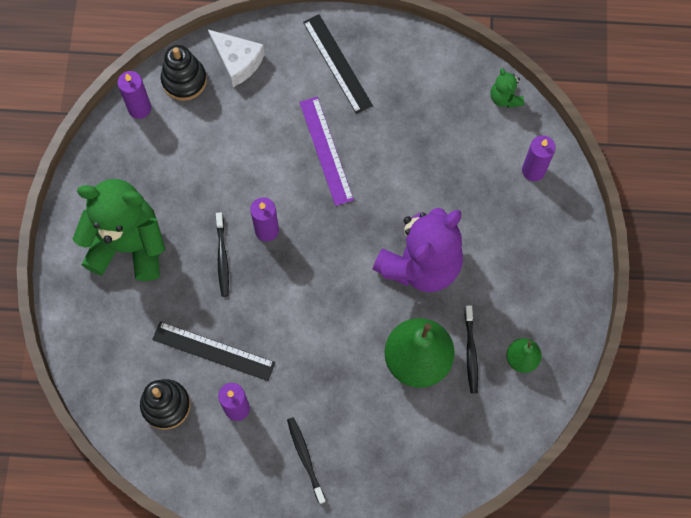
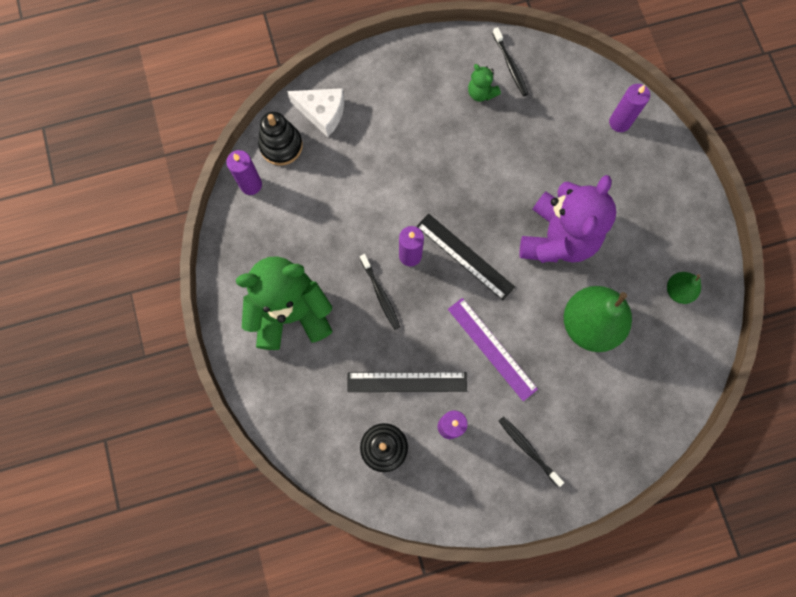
camera: 20 degrees left, 5 degrees up
purple ruler [299,97,354,206] -> purple ruler moved to [448,298,538,401]
black ruler [303,14,373,114] -> black ruler moved to [417,214,515,300]
black toothbrush [465,305,478,393] -> black toothbrush moved to [492,27,528,96]
green teddy bear [491,68,524,108] -> green teddy bear moved to [468,64,501,102]

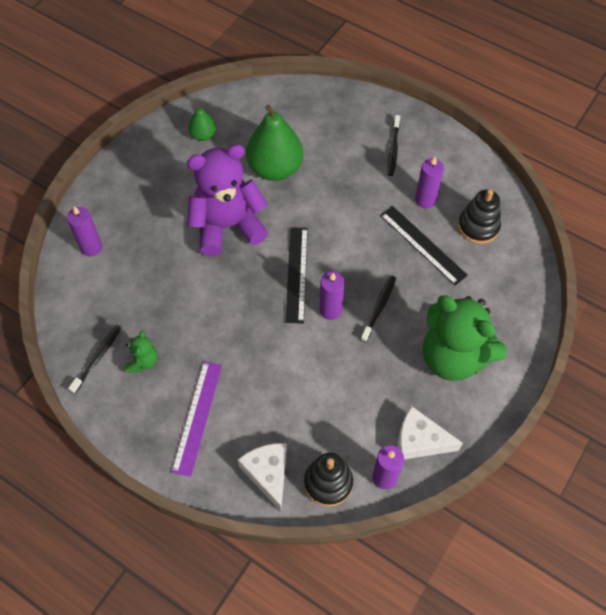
camera: 130 degrees left, 15 degrees down
purple ruler [448,298,538,401] -> purple ruler moved to [172,361,222,477]
none -> white cheese [398,406,463,459]

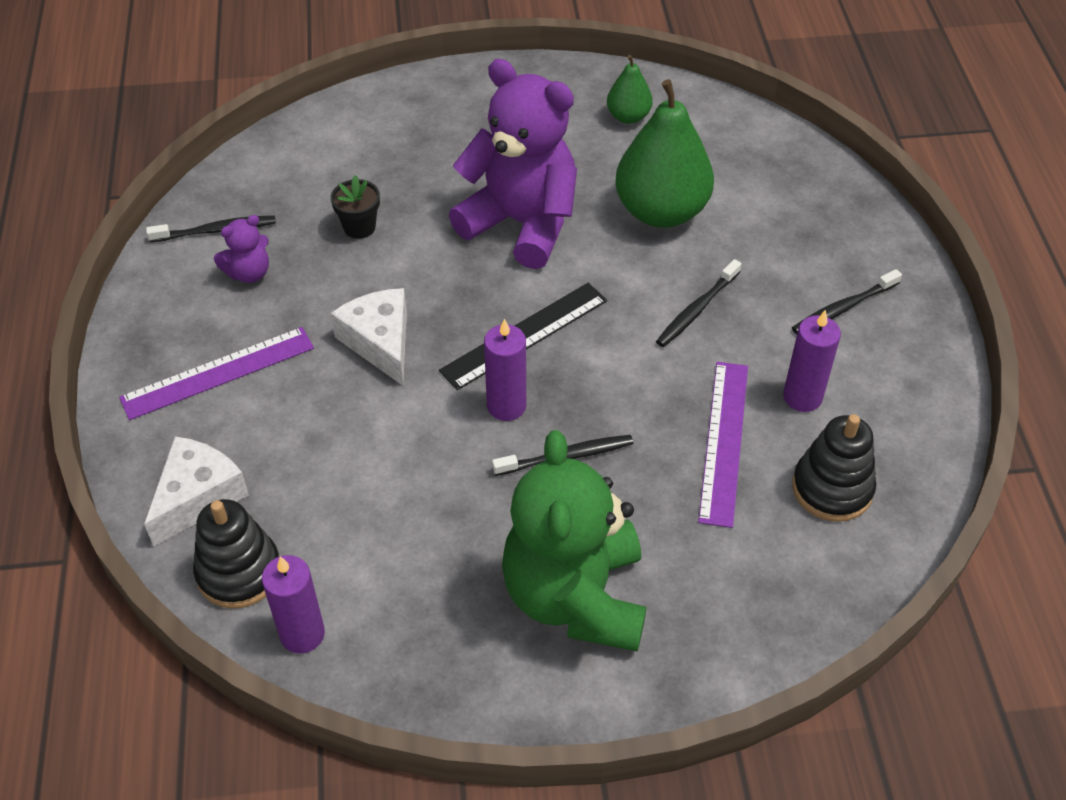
camera: 50 degrees right, 10 degrees down
purple candle [67,206,102,256] -> none
green teddy bear [125,330,158,373] -> purple teddy bear [214,215,269,283]
black ruler [380,206,468,286] -> purple ruler [698,362,748,528]
white cheese [398,406,463,459] -> white cheese moved to [331,288,407,386]
none -> black flower pot [331,175,380,239]
none -> black toothbrush [656,259,741,347]

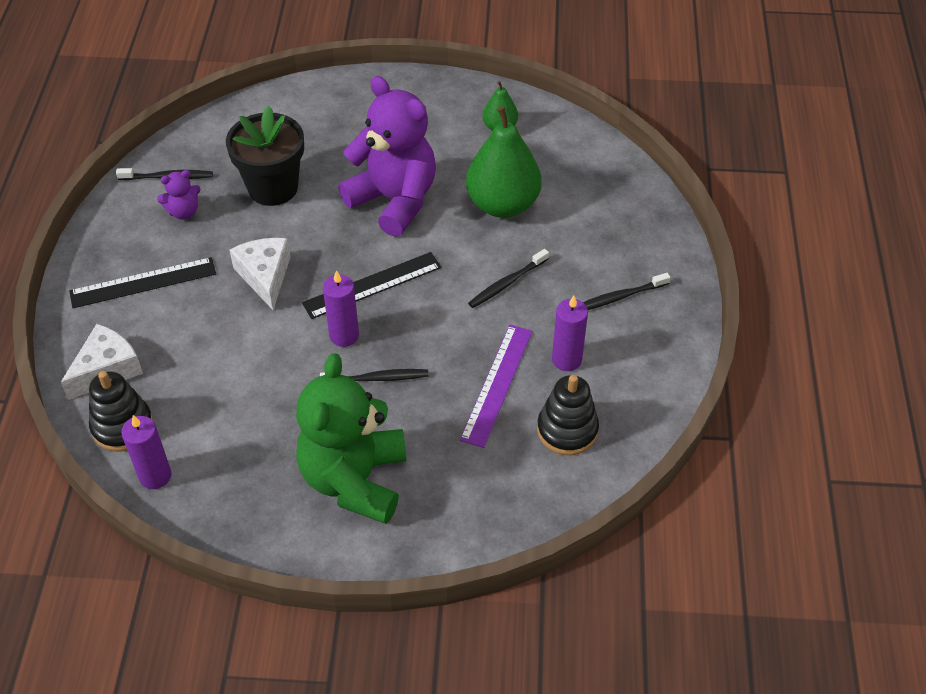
camera: 10 degrees right, 0 degrees up
purple ruler [119,327,314,420] -> black ruler [69,257,216,308]
black flower pot [331,175,380,239] -> black flower pot [226,105,304,206], size x2.05

